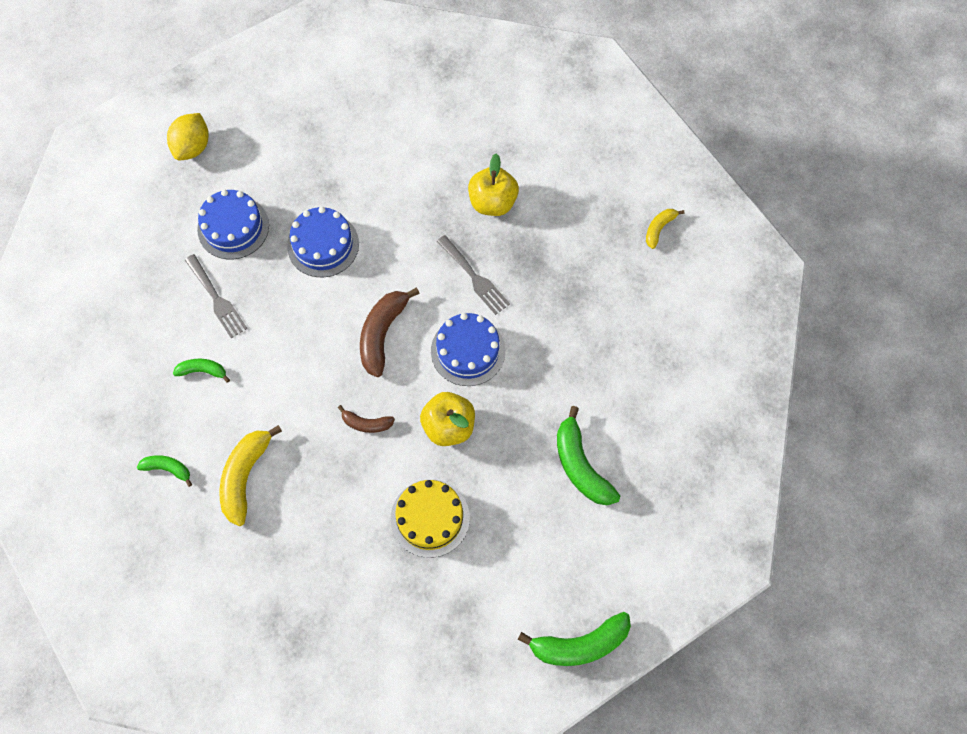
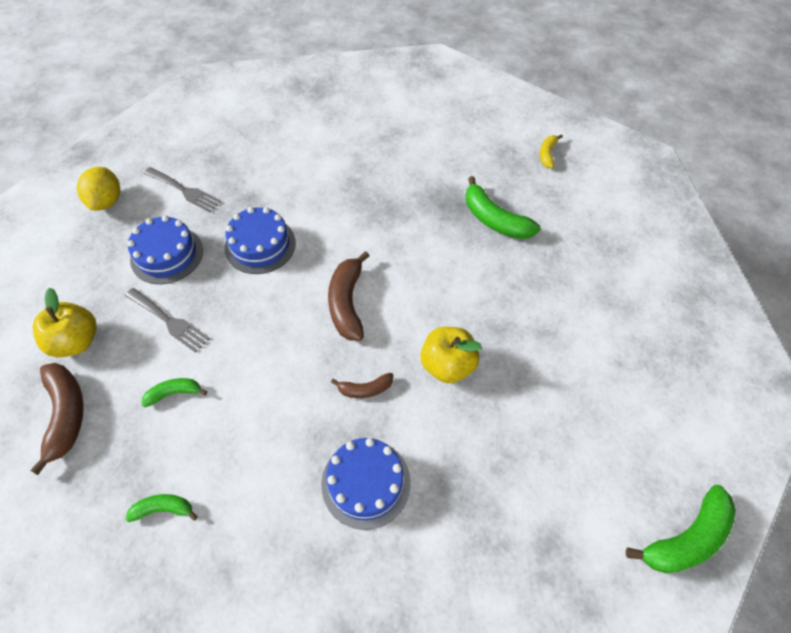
camera: 20 degrees left, 10 degrees down
yellow banana [219,425,282,526] -> none
yellow cake [391,480,470,558] -> none
blue cake [431,313,505,386] -> blue cake moved to [321,438,411,530]
grey fork [437,235,510,315] -> grey fork moved to [144,167,222,213]
yellow apple [468,153,519,216] -> yellow apple moved to [33,287,97,357]
green banana [557,406,620,505] -> green banana moved to [466,176,541,239]
none -> brown banana [30,363,84,475]

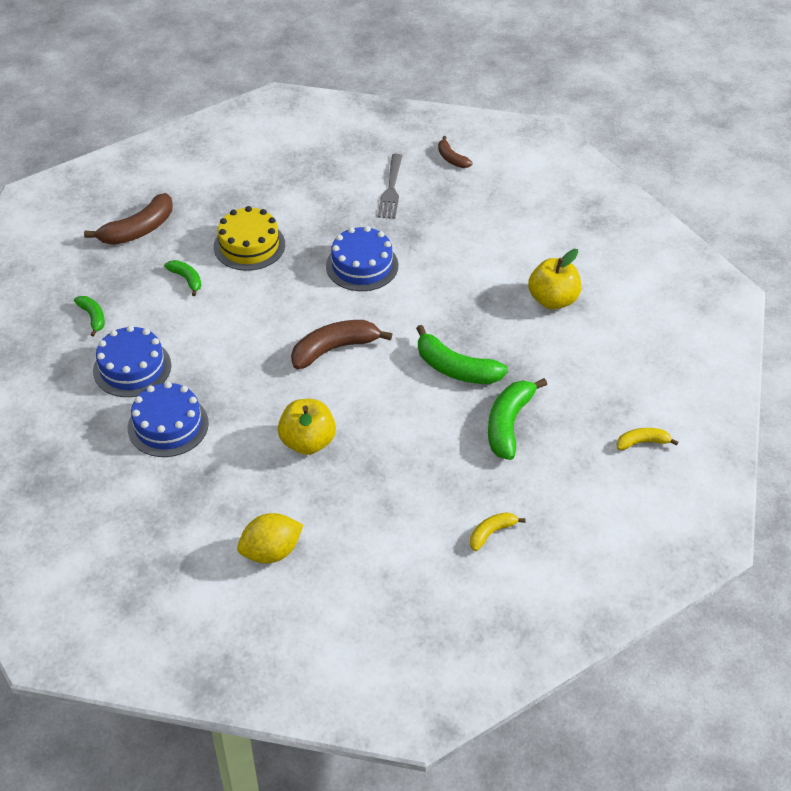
camera: 65 degrees right, 10 degrees down
yellow apple [33,287,97,357] -> yellow apple moved to [528,249,581,310]
yellow lemon [77,167,120,211] -> yellow lemon moved to [237,513,303,563]
grey fork [125,288,210,353] -> yellow cake [214,206,285,271]
blue cake [128,215,203,284] -> blue cake moved to [93,325,171,397]
brown banana [331,373,393,398] -> brown banana moved to [438,136,473,168]
green banana [626,485,736,573] -> green banana moved to [416,325,508,384]
none -> yellow banana [470,512,526,551]

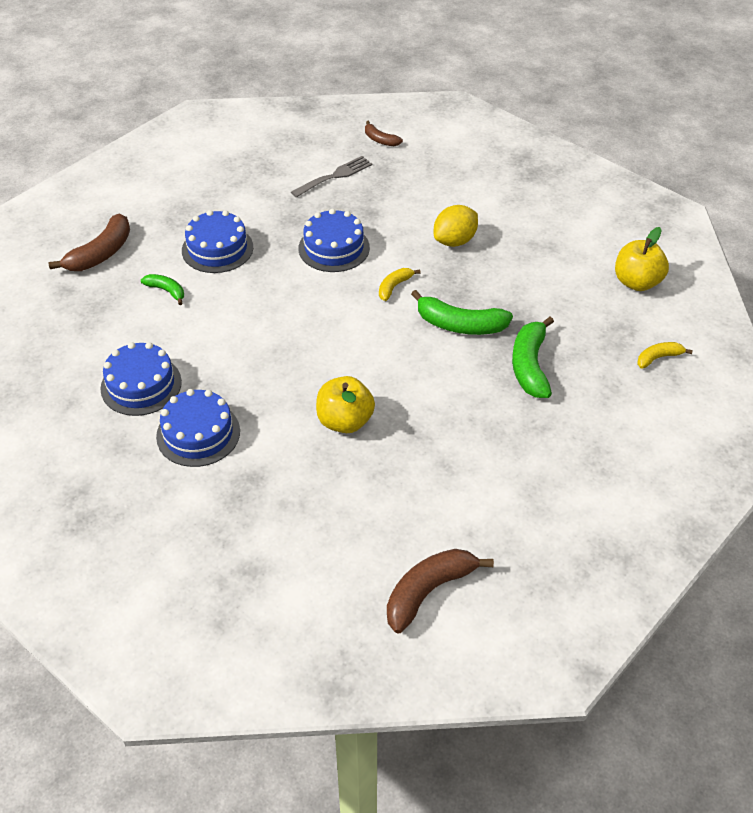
camera: 15 degrees left, 0 degrees up
green banana [74,296,105,337] -> none
yellow cake [214,206,285,271] -> blue cake [182,210,253,273]
yellow lemon [237,513,303,563] -> yellow lemon moved to [434,205,478,247]
brown banana [291,320,392,369] -> brown banana moved to [387,549,494,634]
grey fork [377,154,403,219] -> grey fork turned 120 degrees counterclockwise [291,156,372,198]
yellow banana [470,512,526,551] -> yellow banana moved to [379,268,421,301]
yellow apple [528,249,581,310] -> yellow apple moved to [615,227,669,291]

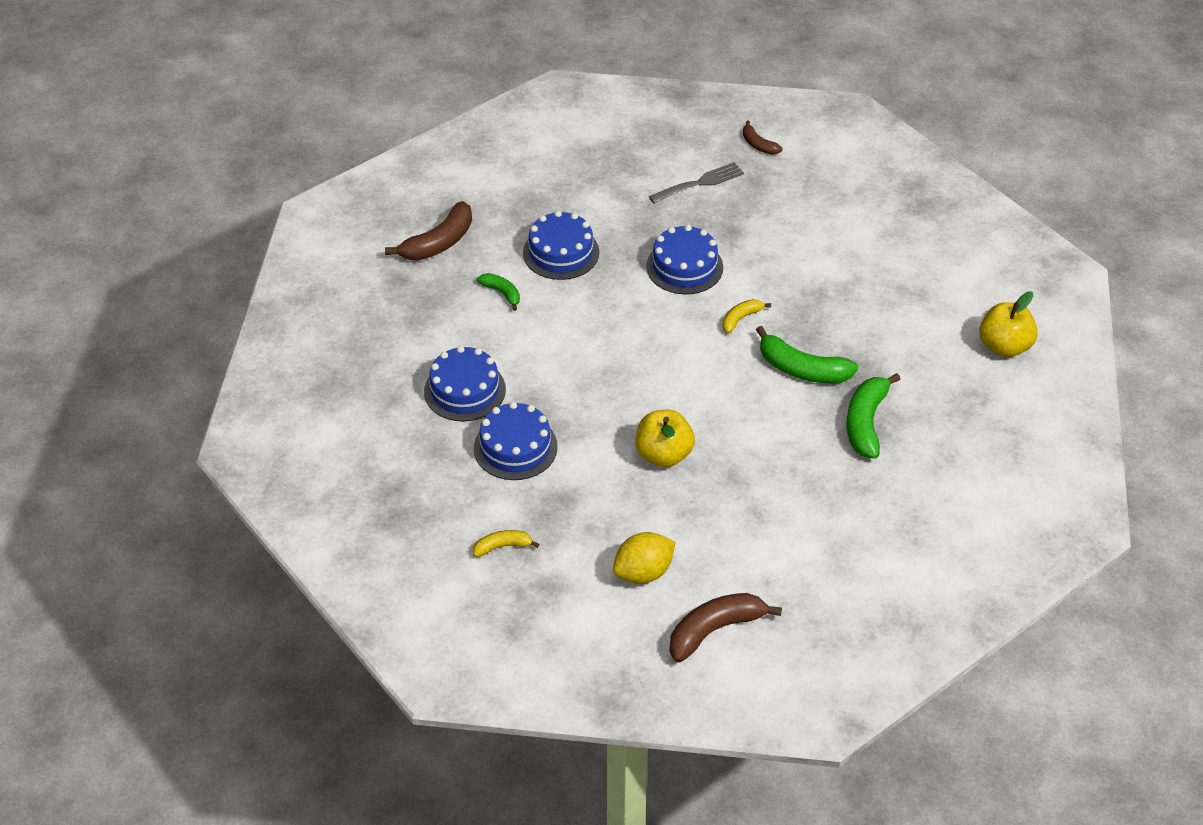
camera: 10 degrees right, 0 degrees up
yellow lemon [434,205,478,247] -> yellow lemon moved to [613,532,676,584]
yellow banana [637,342,693,369] -> yellow banana moved to [473,530,539,557]

